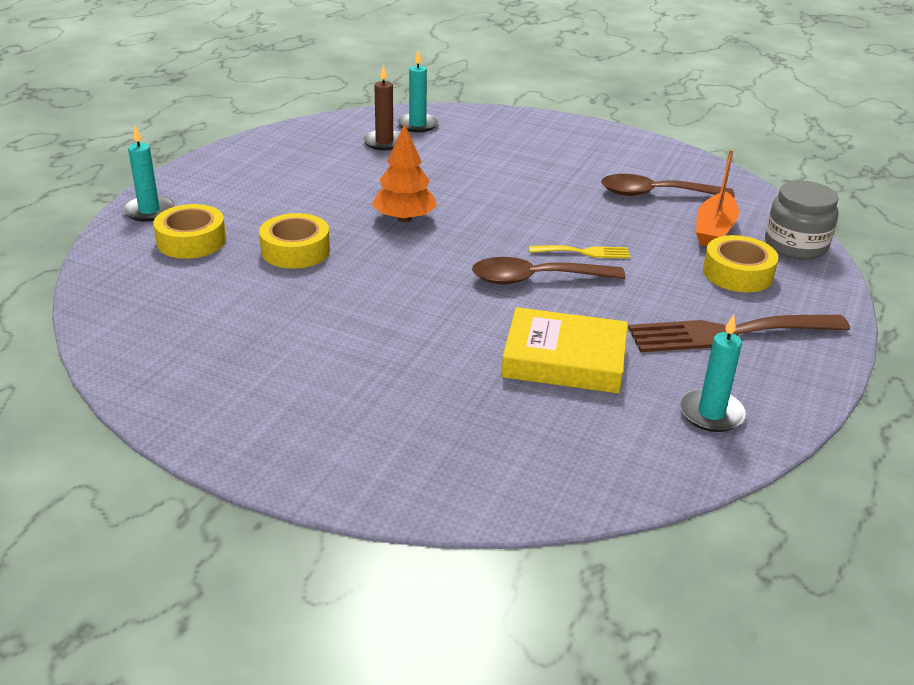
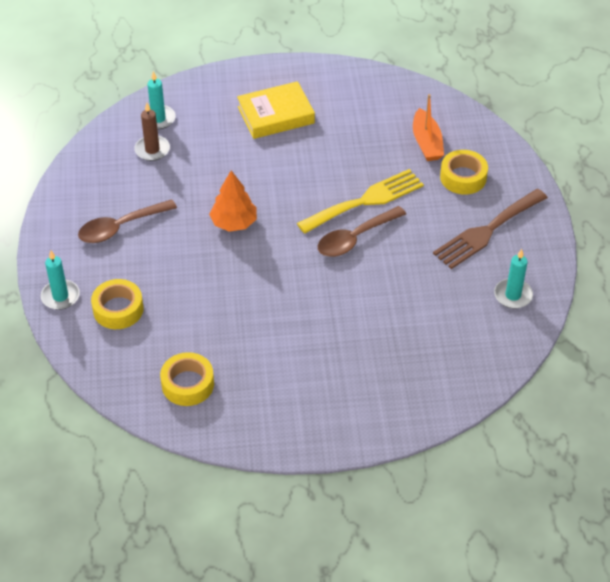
camera: 30 degrees left, 15 degrees up
yellow tape [259,213,330,269] -> yellow tape moved to [160,352,214,406]
yellow book [501,307,628,394] -> yellow book moved to [237,81,315,139]
yellow fork [529,245,630,258] -> yellow fork [297,169,424,234], size x1.96
brown spoon [601,174,735,197] -> brown spoon moved to [78,199,177,243]
grey jar [765,181,839,260] -> none

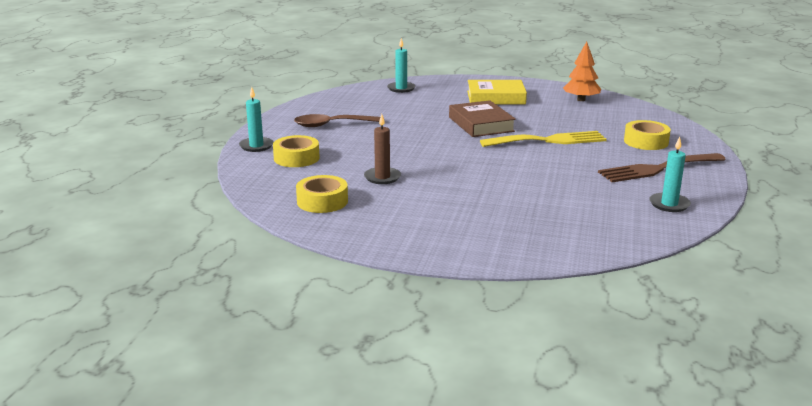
camera: 20 degrees right, 25 degrees down
brown candle [135,103,170,161] -> brown candle moved to [364,114,401,184]
orange tree [209,170,257,232] -> orange tree moved to [563,42,601,101]
brown spoon [318,206,406,257] -> none
orange boat [413,94,444,161] -> none
none -> brown book [449,100,516,137]

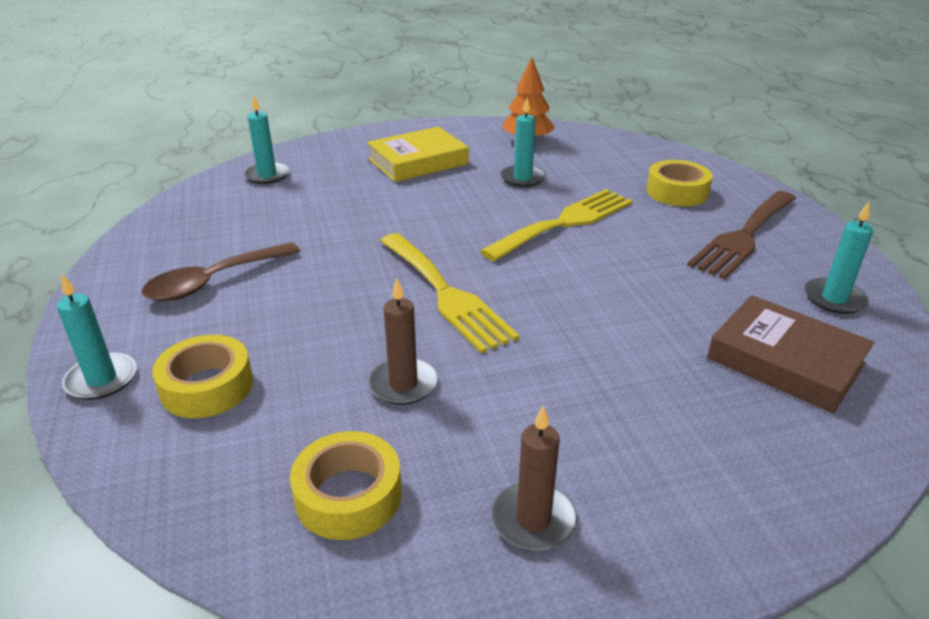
camera: 30 degrees left, 10 degrees up
brown book [449,100,516,137] -> brown book moved to [707,295,874,414]
none -> yellow fork [380,233,520,353]
none -> brown candle [491,405,577,551]
none -> turquoise candle [500,98,546,187]

